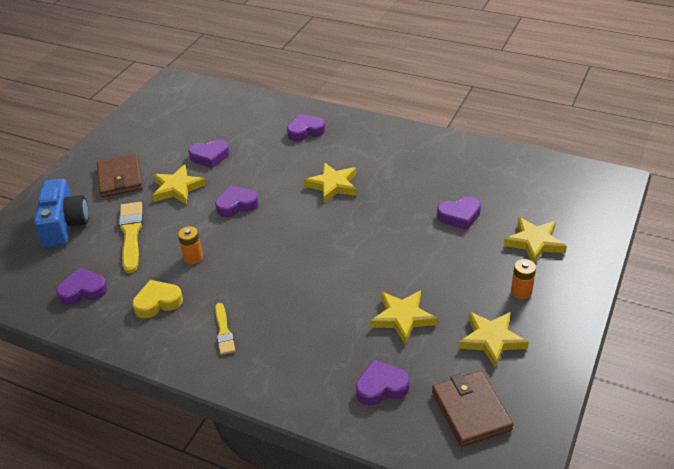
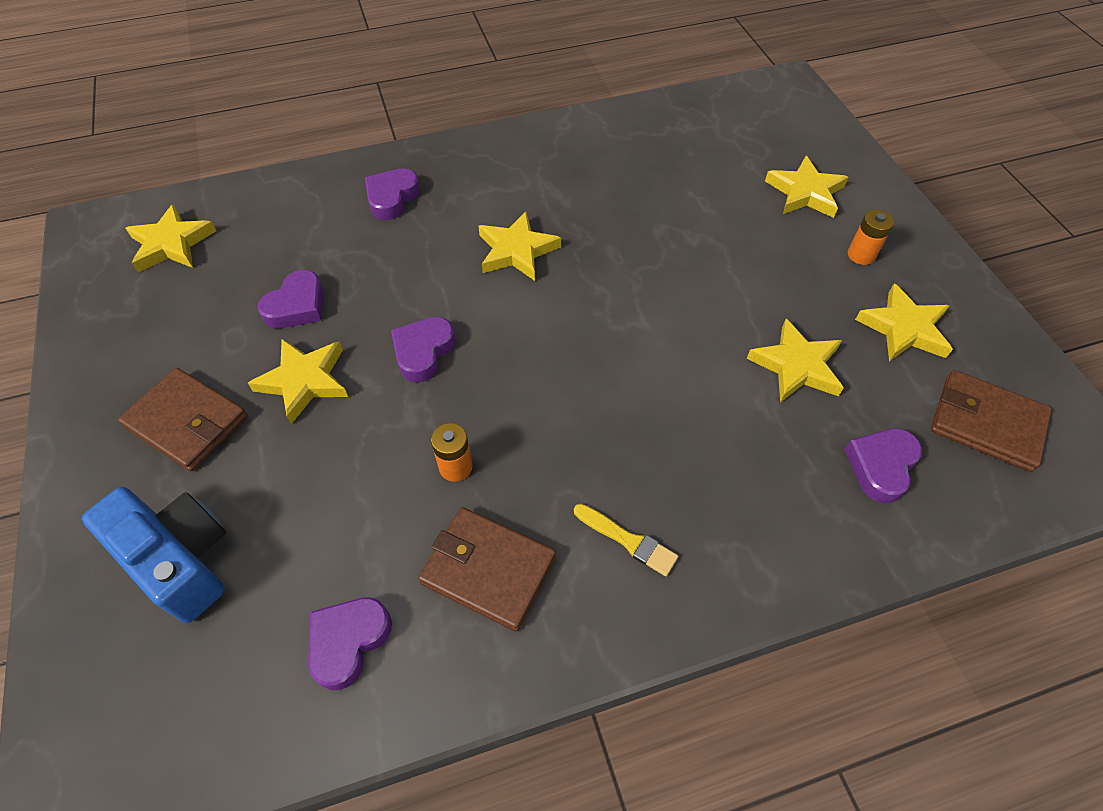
camera: 45 degrees left, 15 degrees up
yellow brush [119,202,143,273] -> none
yellow heart [132,280,183,319] -> brown wallet [418,507,556,631]
purple heart [437,197,481,230] -> none
none -> yellow star [125,204,216,272]

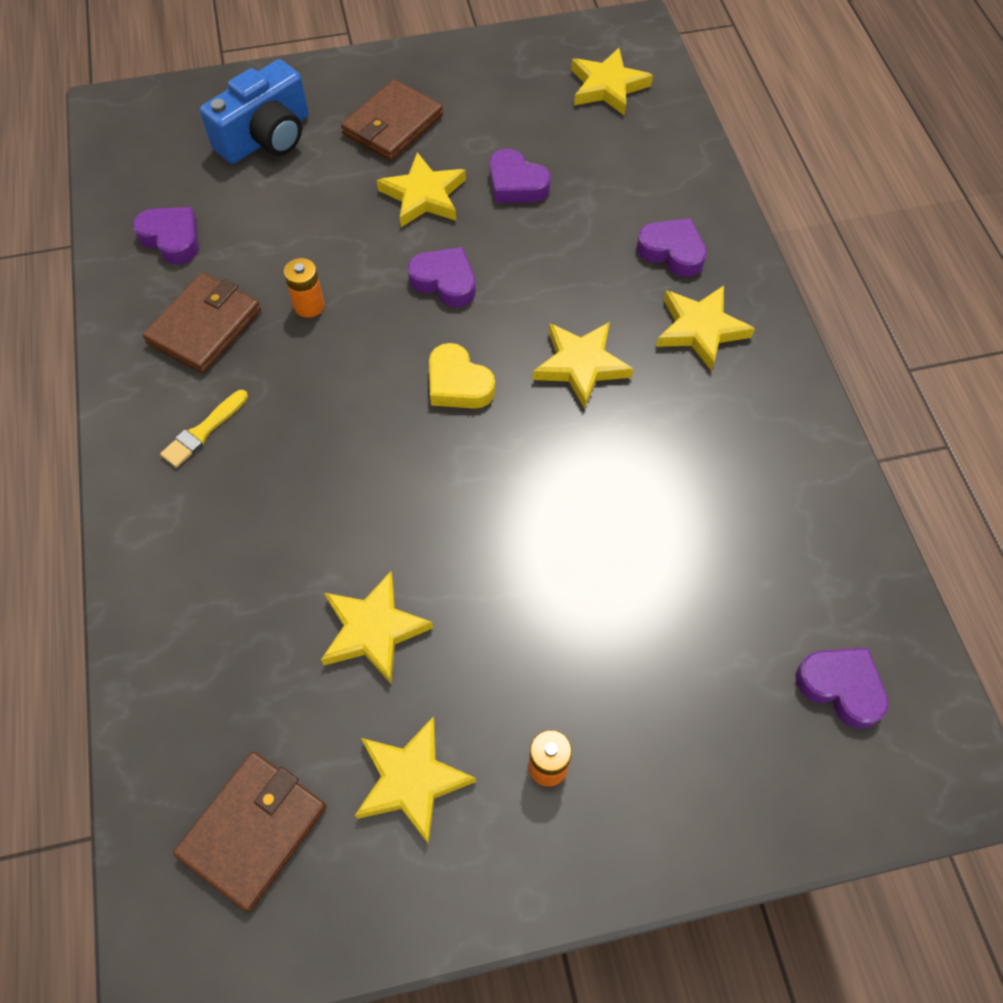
camera: 95 degrees right, 5 degrees up
yellow star [765,156,849,218] -> yellow star moved to [656,285,755,371]
purple heart [844,428,922,503] -> purple heart moved to [795,648,889,729]
none -> yellow heart [429,343,495,409]

